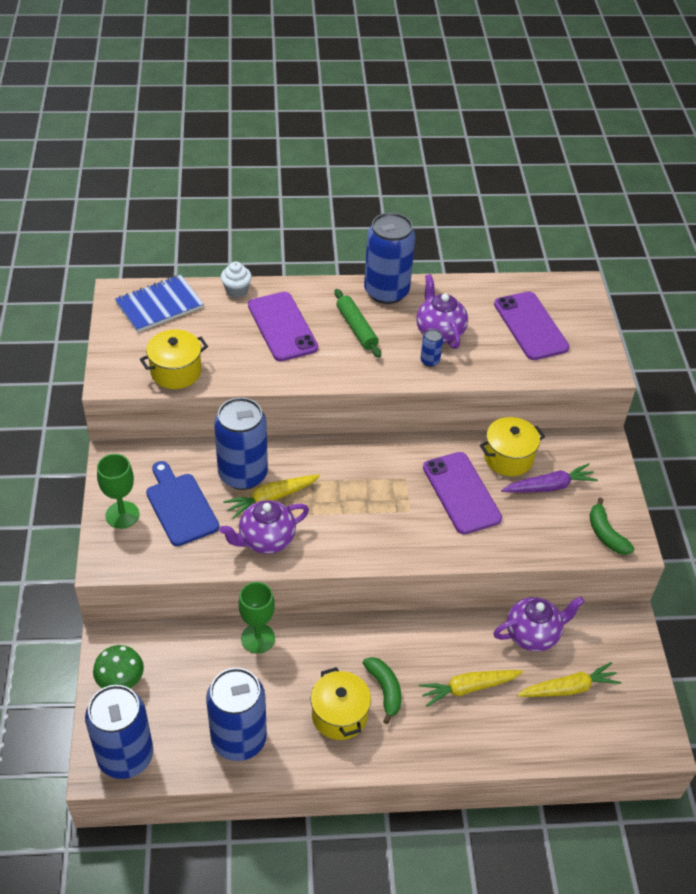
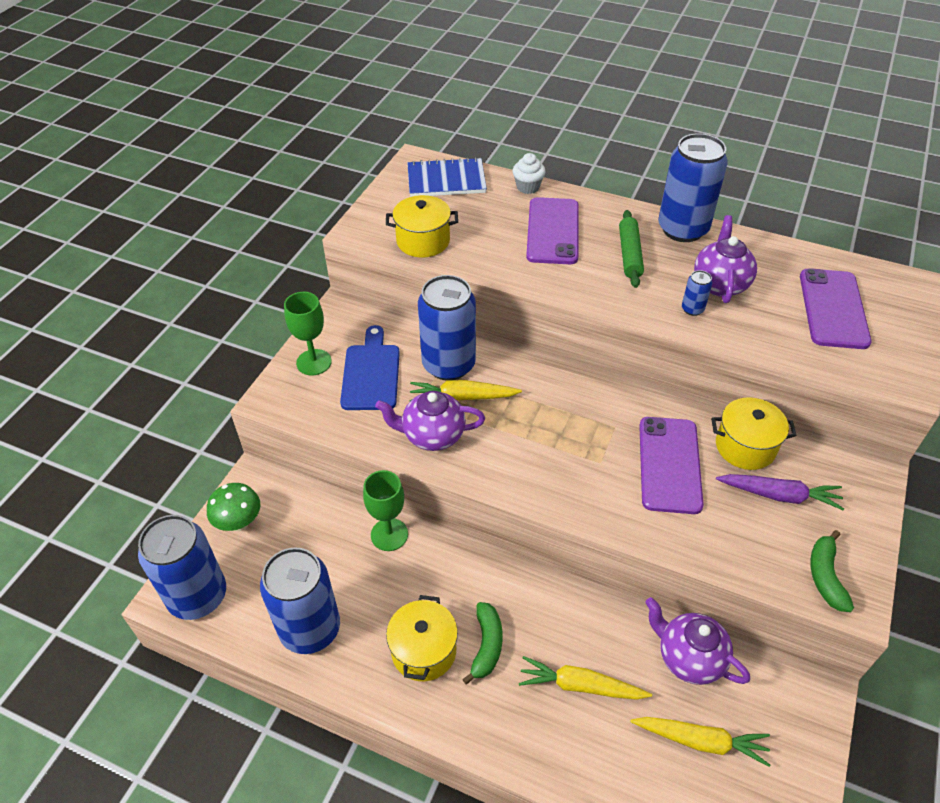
camera: 30 degrees right, 0 degrees up
purple teapot [493,596,584,652] -> purple teapot turned 150 degrees counterclockwise [645,597,750,685]

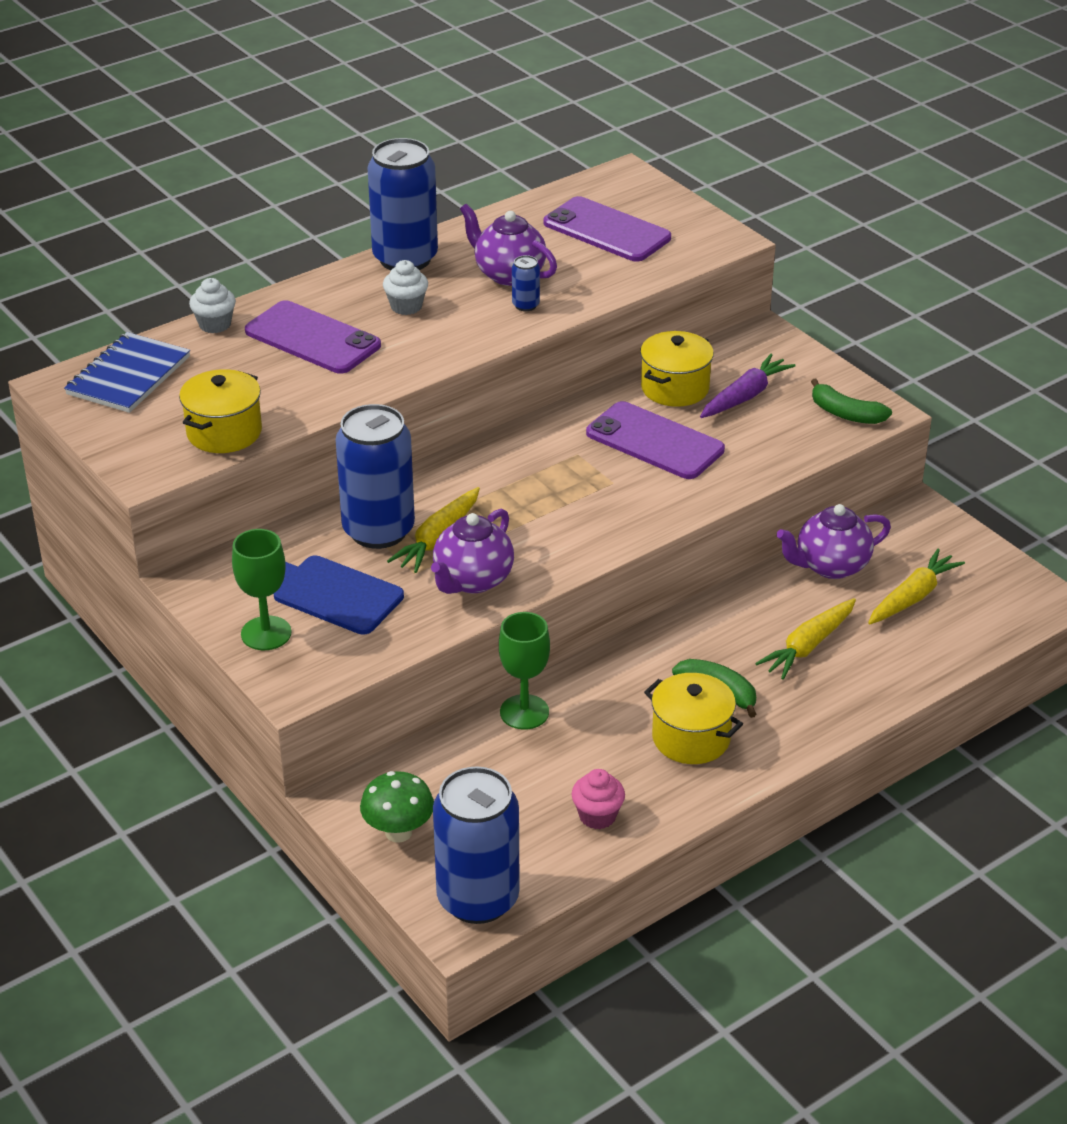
camera: 60 degrees left, 10 degrees down
blue can [260,548,340,654] -> pink cupcake [572,769,625,829]
green rolling pin [619,210,644,288] -> white cupcake [383,260,428,315]

